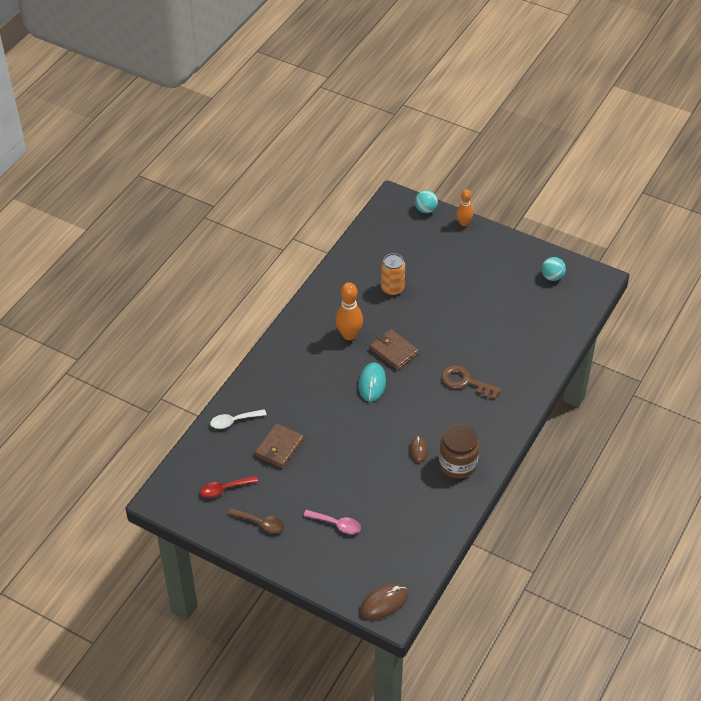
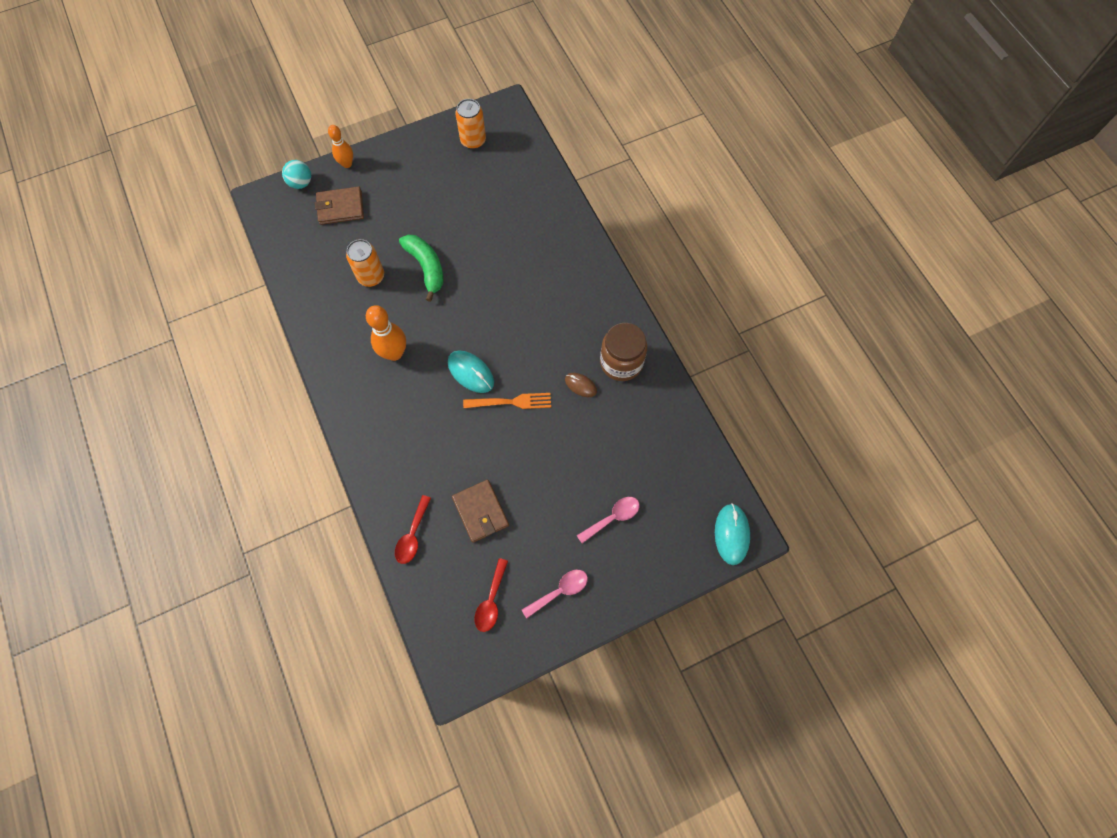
camera: 55 degrees left, 20 degrees up
white spoon [210,409,266,429] -> red spoon [395,495,431,564]
brown spoon [228,508,285,533] -> pink spoon [522,570,588,618]
brown mouse [360,584,408,620] -> turquoise mouse [715,503,750,565]
brown wallet [370,329,419,370] -> brown wallet moved to [315,187,364,225]
brown key [441,365,501,400] -> none
turquoise ball [542,257,566,281] -> orange can [455,99,486,149]
none -> green banana [399,235,443,302]
none -> orange fork [463,393,551,409]

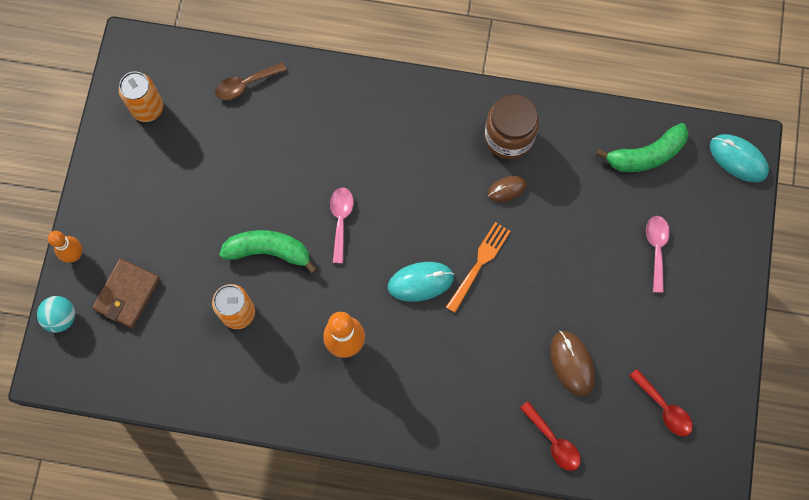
camera: 55 degrees left, 5 degrees up
brown wallet [452,480,509,543] -> brown mouse [550,331,595,397]
pink spoon [522,570,588,618] -> pink spoon moved to [330,187,354,263]
none -> brown spoon [215,62,287,100]
none -> green banana [596,123,689,172]

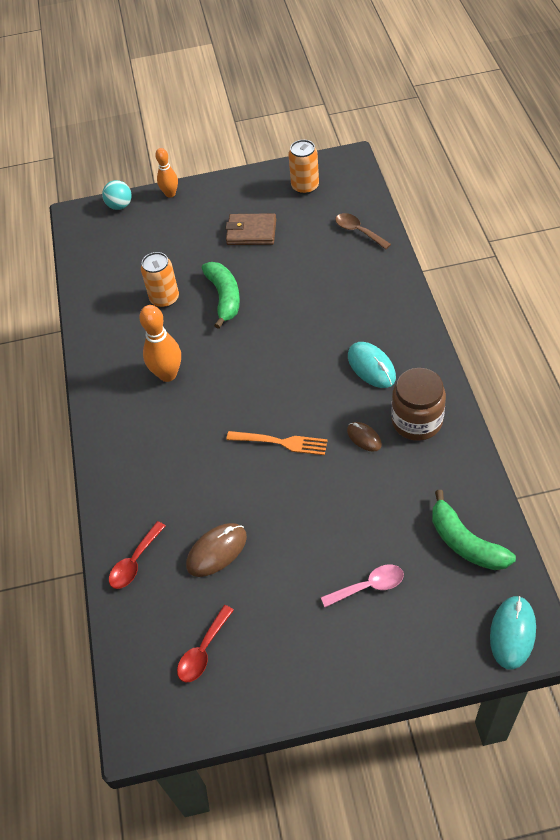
camera: 75 degrees right, 20 degrees down
brown wallet [92,258,160,328] -> brown wallet moved to [226,213,276,245]
pink spoon [330,187,354,263] -> none
turquoise mouse [388,262,454,302] -> turquoise mouse moved to [348,342,396,388]

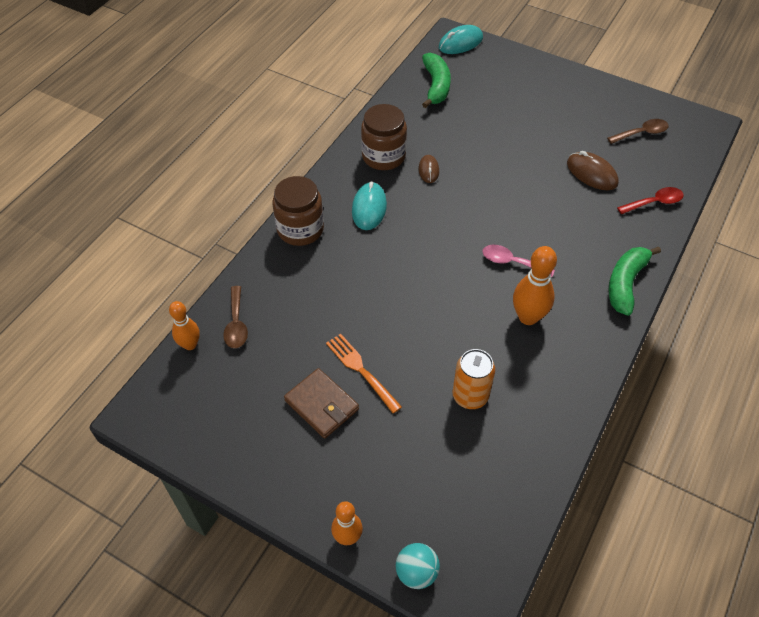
camera: 145 degrees left, 0 degrees up
red spoon [177,605,234,683] -> brown spoon [607,119,669,144]
brown mouse [186,523,247,577] -> brown mouse turned 45 degrees clockwise [567,151,619,190]
green banana [202,262,240,329] -> green banana moved to [609,247,661,316]
orange fork [226,431,328,455] -> orange fork moved to [326,334,402,414]
orange can [288,140,319,194] -> none
pink spoon [321,564,404,607] -> pink spoon moved to [483,245,555,277]
none -> orange bowling pin [169,301,200,350]
none -> brown jar [272,176,324,246]

